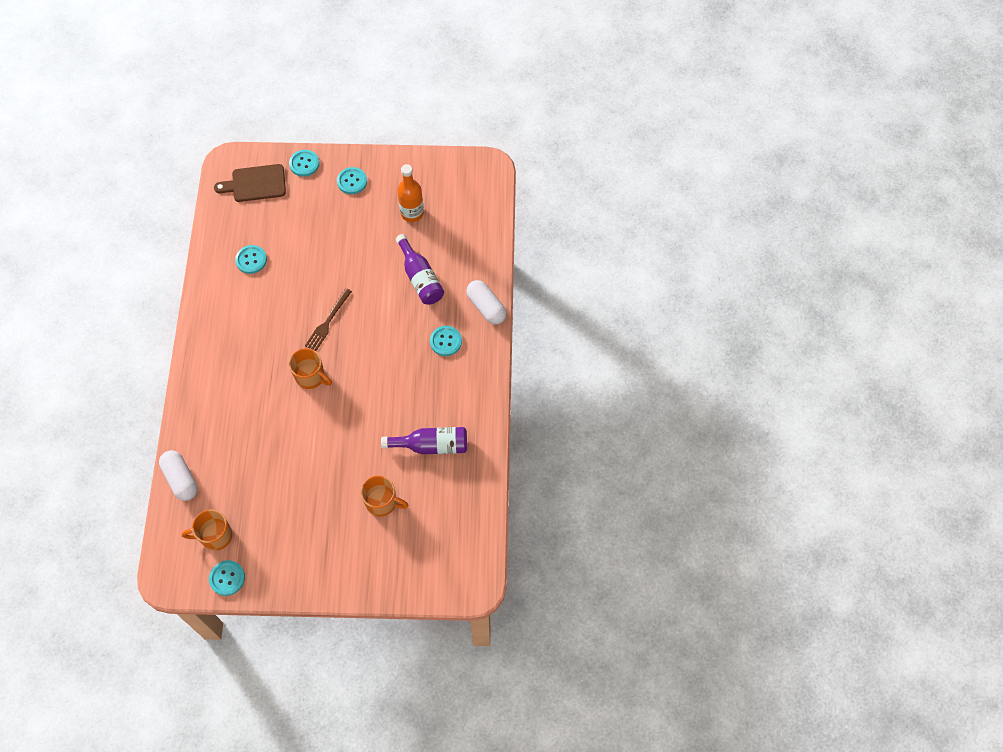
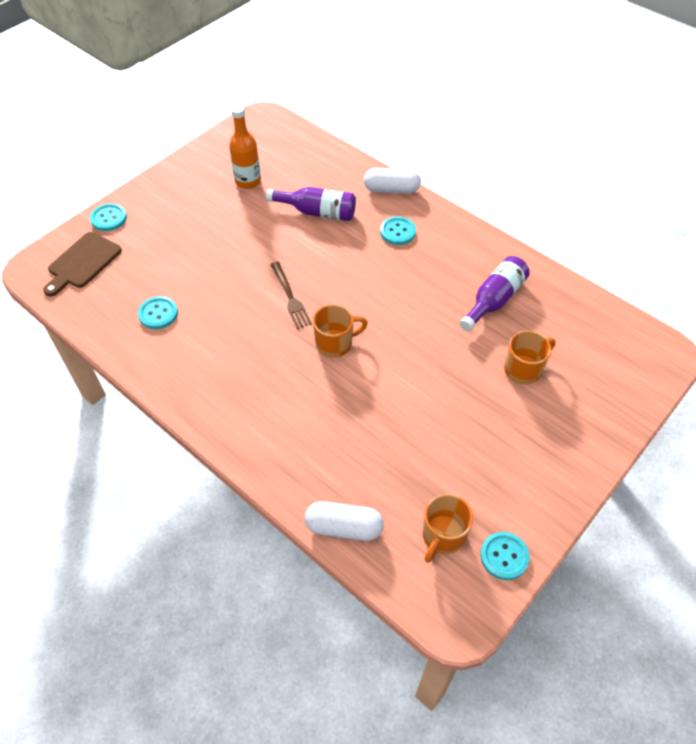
camera: 50 degrees left, 10 degrees down
turquoise button [337,167,367,194] -> none

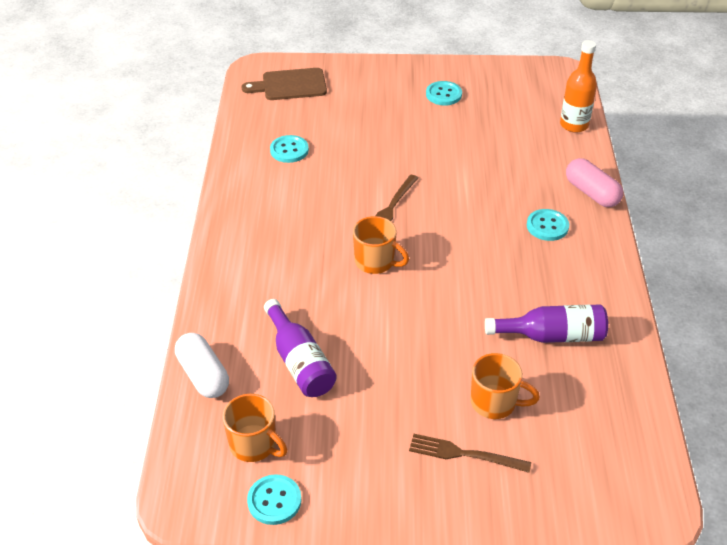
camera: 50 degrees right, 10 degrees down
turquoise button [90,203,127,231] -> turquoise button moved to [426,81,462,105]
orange bottle [229,105,261,189] -> orange bottle moved to [560,40,597,133]
purple bottle [266,187,356,221] -> purple bottle moved to [264,299,337,397]
white capsule [364,168,421,194] -> pink capsule [566,158,623,207]
orange mug [423,494,473,563] -> orange mug turned 135 degrees counterclockwise [222,394,288,462]
none -> brown fork [409,434,531,473]

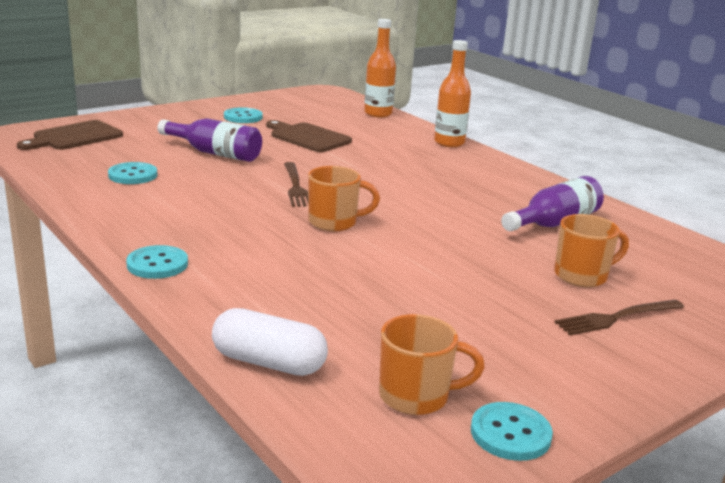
camera: 40 degrees left, 20 degrees down
purple bottle [264,299,337,397] -> purple bottle moved to [157,118,262,162]
turquoise button [527,209,569,241] -> turquoise button moved to [126,245,188,279]
pink capsule [566,158,623,207] -> orange bottle [434,40,471,147]
none -> brown cutting board [266,120,352,152]

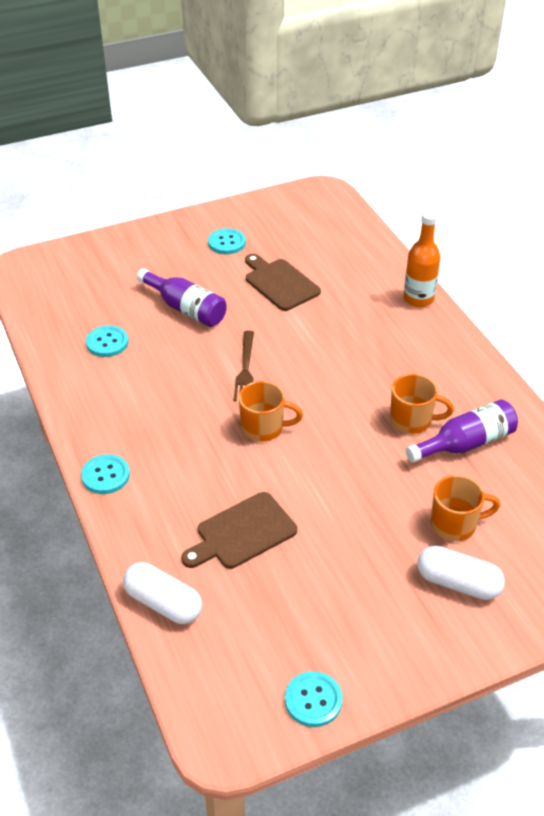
camera: 15 degrees right, 20 degrees up
brown cutting board [17,120,123,150] -> brown cutting board moved to [181,492,297,569]
orange bottle [364,19,396,117] -> none
orange mug [379,314,485,415] -> orange mug moved to [390,374,454,434]
brown fork [554,300,684,335] -> white capsule [417,546,505,600]

